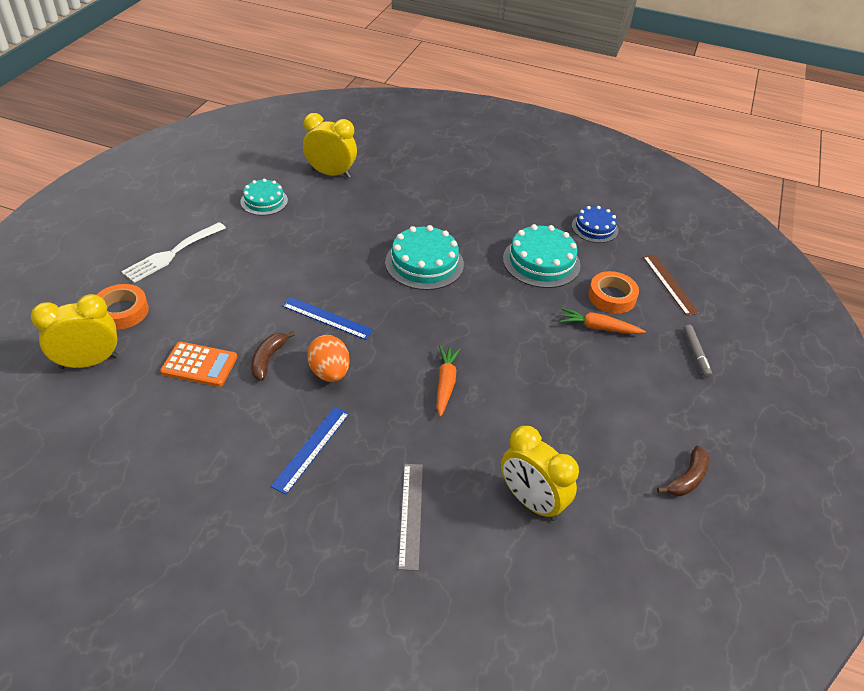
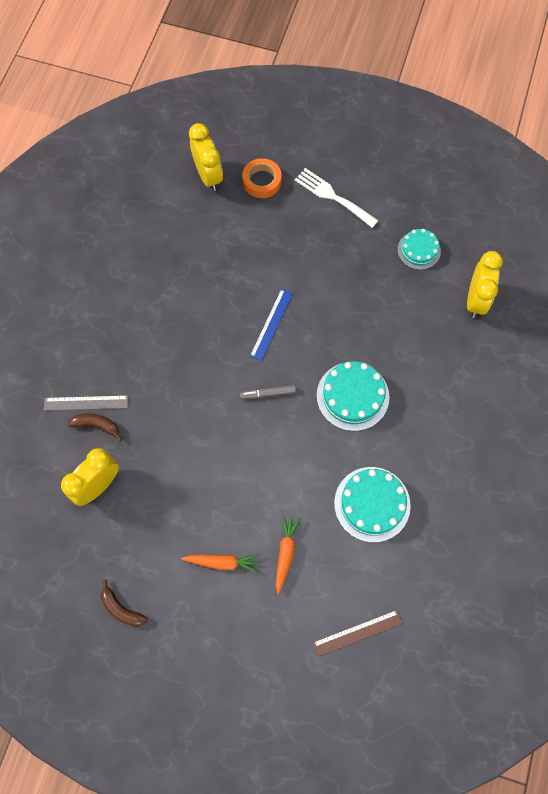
camera: 90 degrees right, 25 degrees up
orange calculator [160,342,238,387] -> none
brown banana [251,331,295,381] -> brown banana moved to [68,413,123,442]
blue ruler [270,407,349,495] -> none
orange egg [307,335,350,382] -> none
orange carrot [437,346,460,417] -> orange carrot moved to [181,554,260,573]
blue cake [572,206,618,243] -> none
orange tape [588,271,639,314] -> none
grey marker [683,325,712,378] -> grey marker moved to [240,385,296,399]

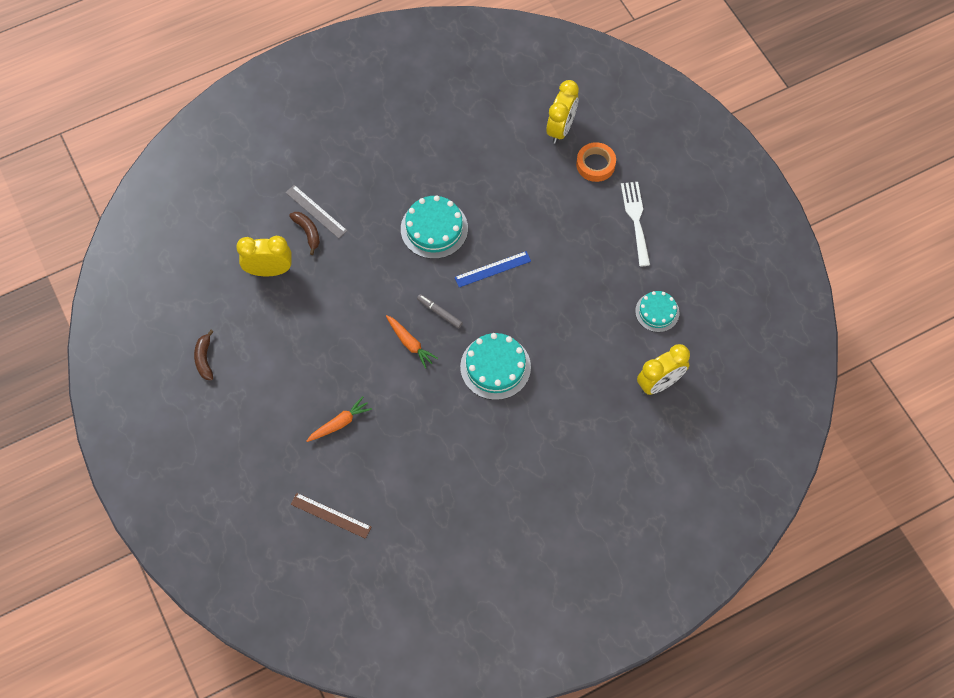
camera: 45 degrees right, 5 degrees down
orange carrot [181,554,260,573] -> orange carrot moved to [386,315,438,369]
turquoise cake [334,467,411,543] -> turquoise cake moved to [401,195,468,259]

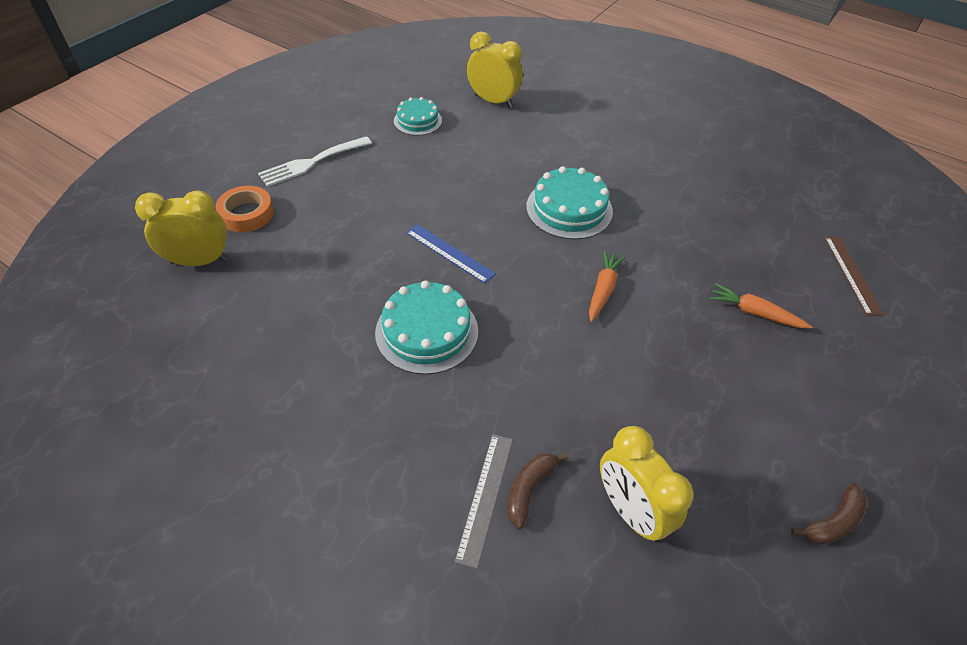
camera: 120 degrees left, 15 degrees down
grey marker [417,294,463,328] -> none

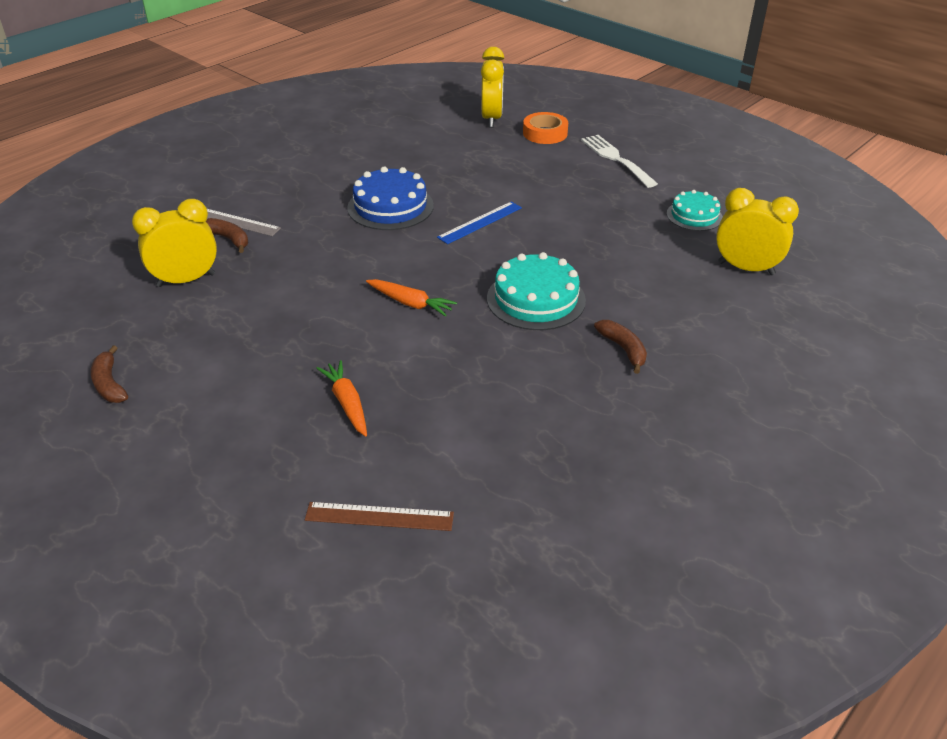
camera: 100 degrees right, 10 degrees down
turquoise cake [375,281,478,375] -> blue cake [347,167,434,230]
yellow clock [467,31,523,108] -> yellow clock turned 105 degrees counterclockwise [716,188,799,275]
orange carrot [709,283,812,328] -> orange carrot turned 60 degrees counterclockwise [316,360,367,437]
none -> brown banana [594,320,647,374]

